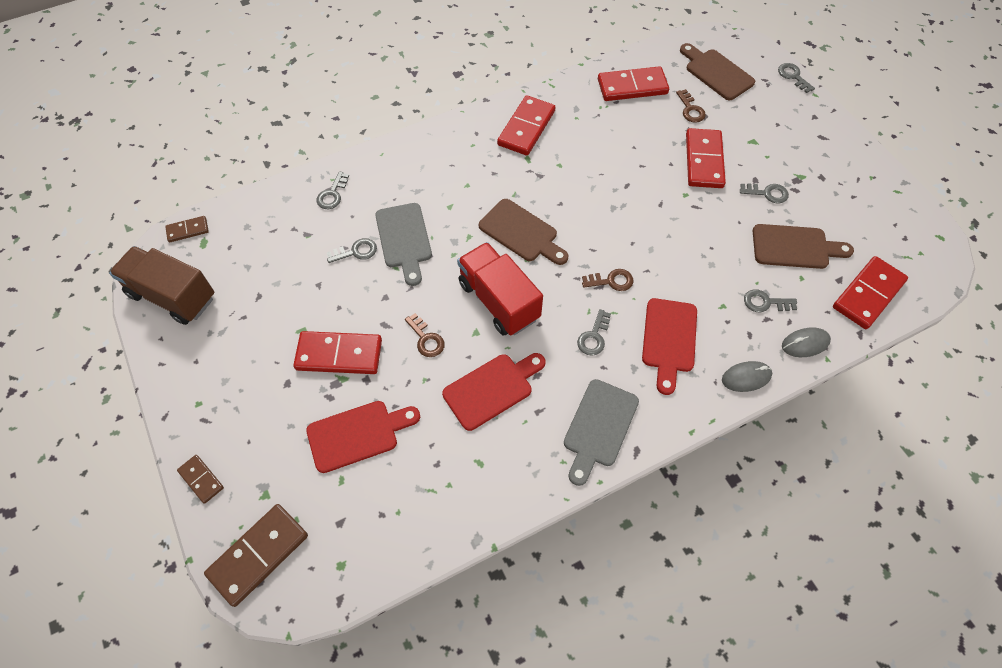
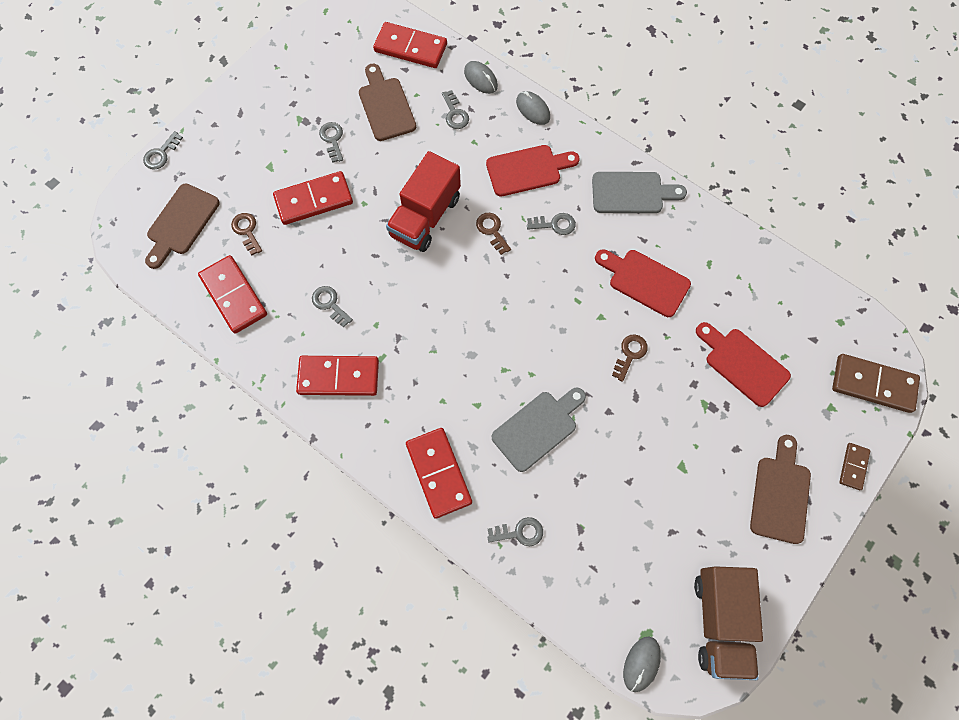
camera: 115 degrees left, 10 degrees up
brown domino [165,216,209,242] -> grey mouse [623,636,661,692]
red domino [293,331,382,374] -> red domino moved to [406,428,472,519]
grey key [327,238,377,263] -> grey key moved to [312,286,353,328]
red truck [457,242,543,335] -> red truck moved to [386,151,461,252]
brown cutting board [479,199,568,265] -> brown cutting board moved to [750,435,811,544]
brown key [676,89,706,123] -> brown key turned 75 degrees counterclockwise [231,213,262,256]

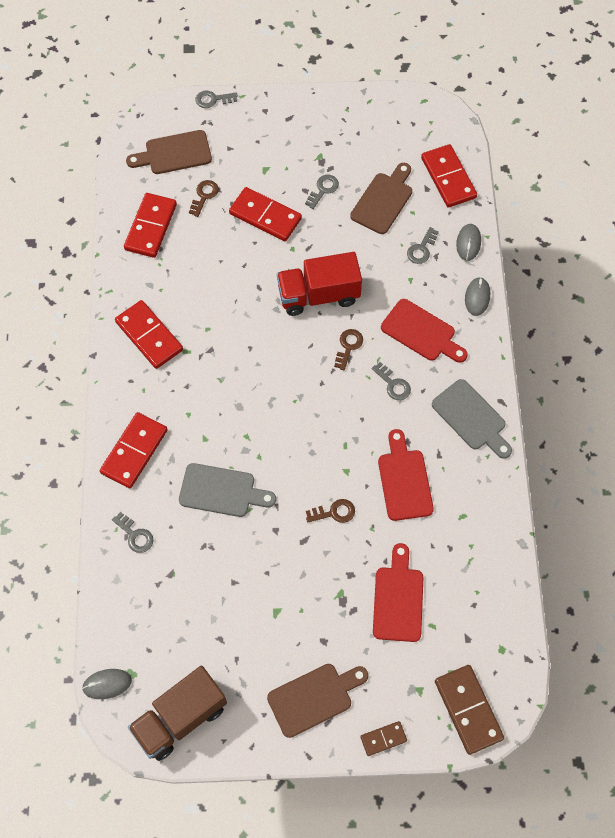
camera: 50 degrees right, 5 degrees down
grey key [312,286,353,328] -> none

